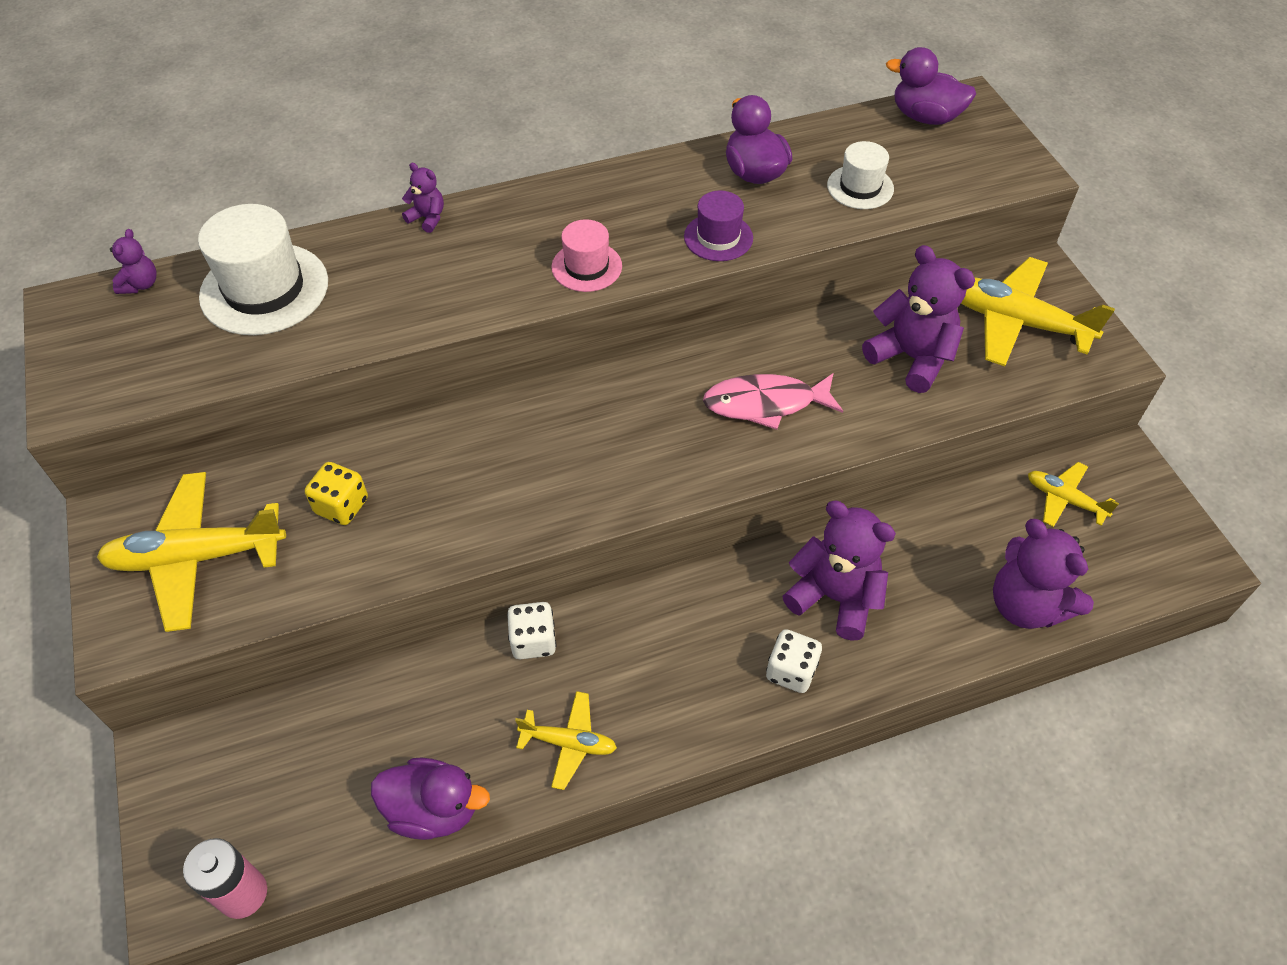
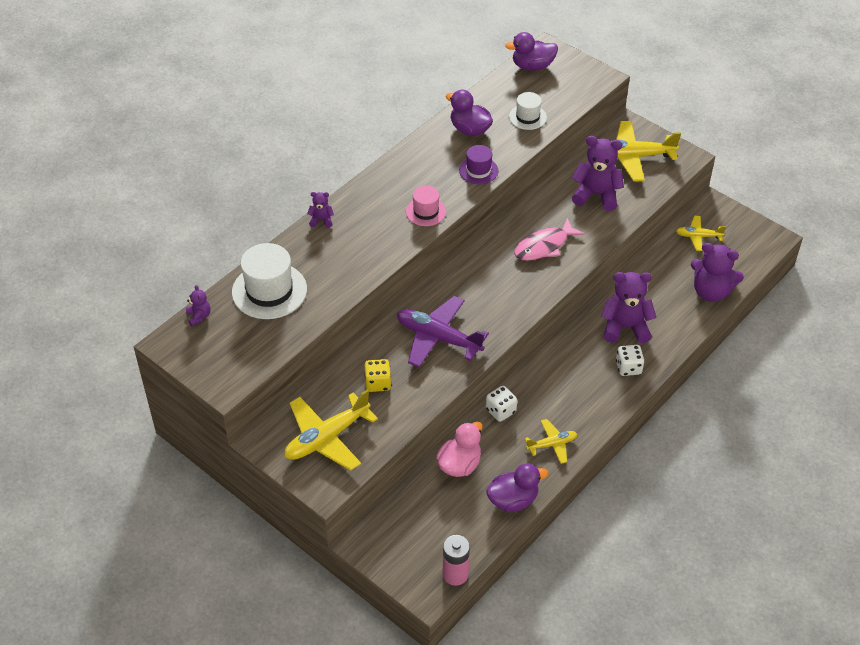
camera: 30 degrees left, 5 degrees down
none -> purple plane [397,296,489,367]
none -> pink duck [436,422,483,477]

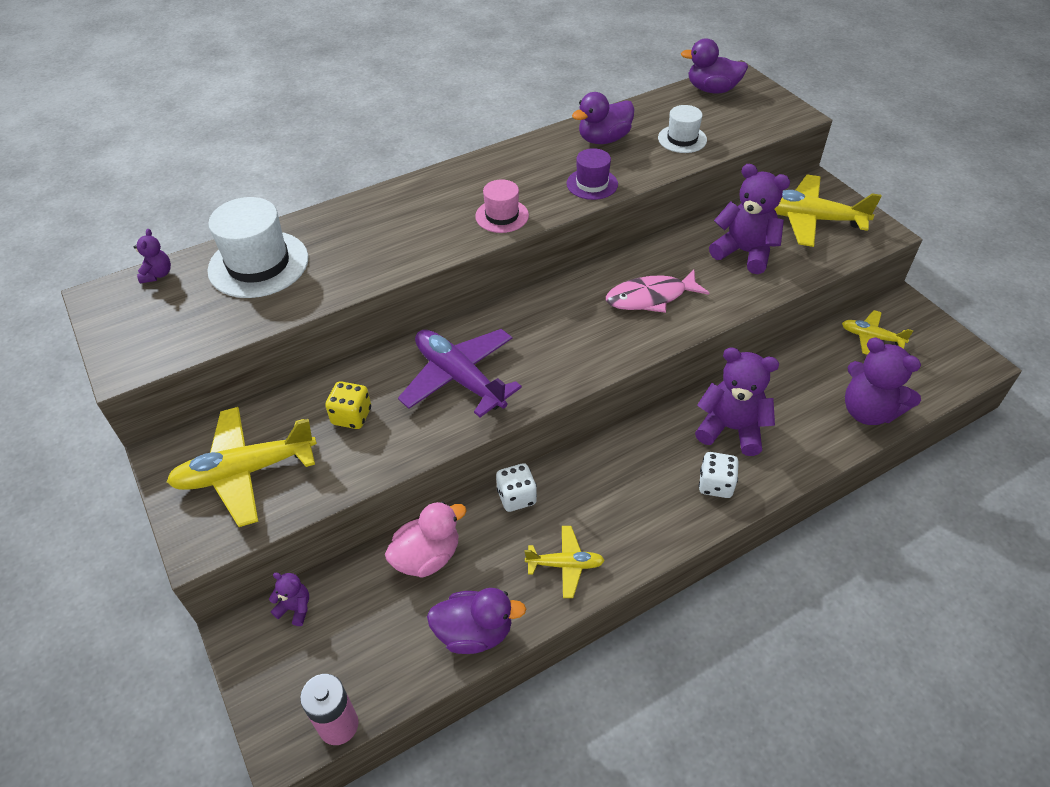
camera: 20 degrees right, 0 degrees up
purple teddy bear [307,192,334,228] -> purple teddy bear moved to [269,573,309,626]
purple duck [446,90,493,136] -> purple duck turned 90 degrees counterclockwise [572,92,635,144]

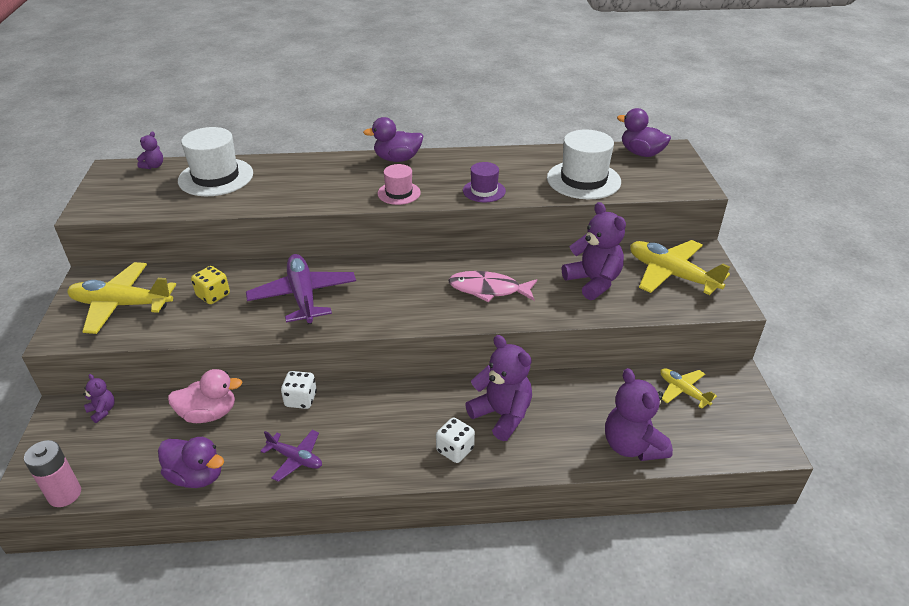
camera: 25 degrees right, 10 degrees down
yellow plane [525,526,605,598] -> purple plane [260,430,322,482]
purple duck [572,92,635,144] -> purple duck moved to [363,117,423,162]
white hat [658,105,707,153] -> white hat [547,130,621,199], size x1.76

